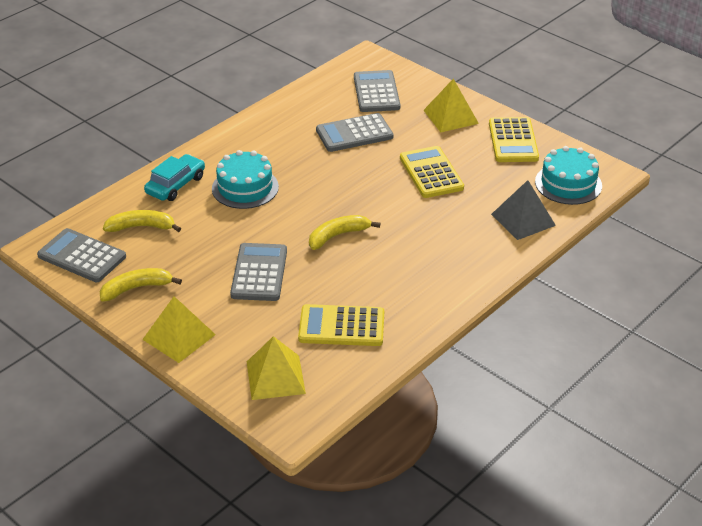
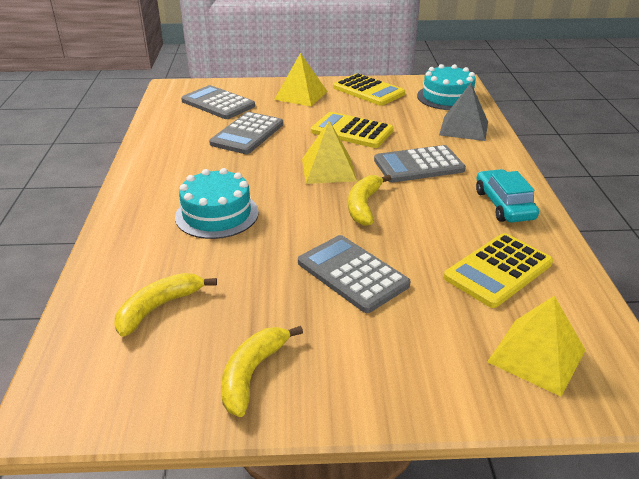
camera: 45 degrees left, 5 degrees down
grey calculator [37,228,126,282] -> grey calculator moved to [374,145,466,182]
yellow pyramid [142,296,216,363] -> yellow pyramid moved to [302,121,357,184]
turquoise car [144,154,205,201] -> turquoise car moved to [476,169,539,223]

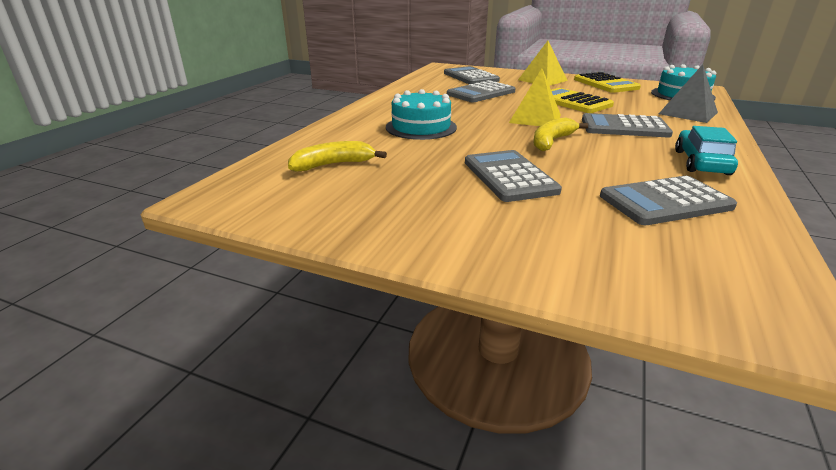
camera: 25 degrees right, 5 degrees down
yellow banana [221,326,303,417] -> none
yellow calculator [444,233,553,308] -> grey calculator [600,176,737,225]
yellow pyramid [487,296,585,397] -> none

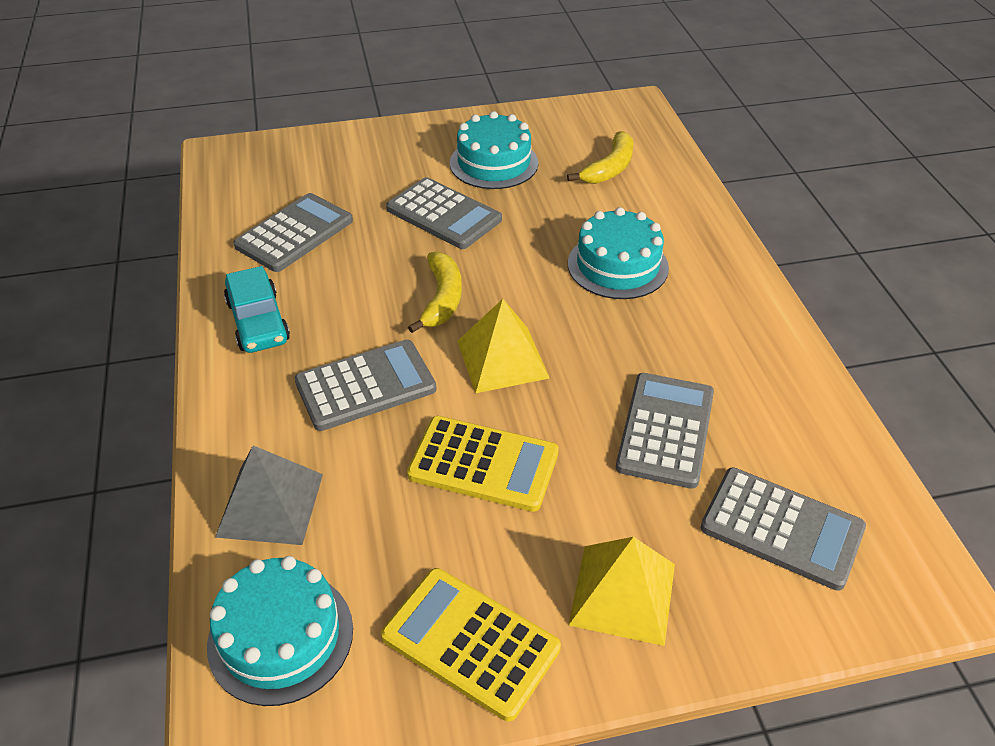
camera: 145 degrees right, 15 degrees up
none -> turquoise cake [450,111,538,189]

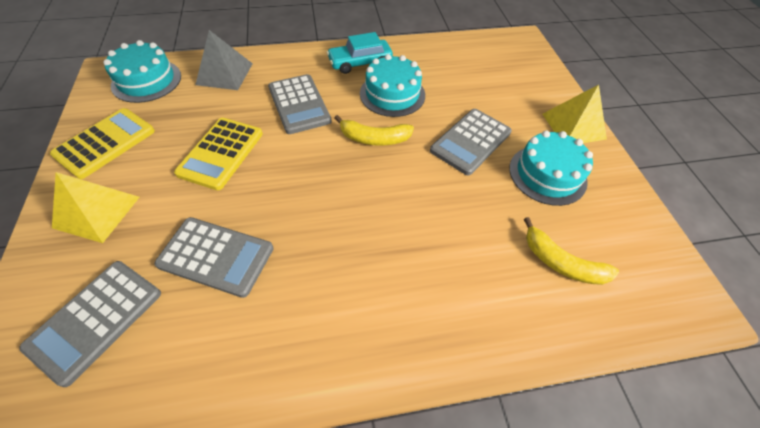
camera: 90 degrees right, 10 degrees up
grey calculator [234,193,353,272] -> none
yellow pyramid [457,299,549,393] -> yellow pyramid moved to [543,85,607,143]
turquoise cake [568,207,669,299] -> turquoise cake moved to [360,54,425,117]

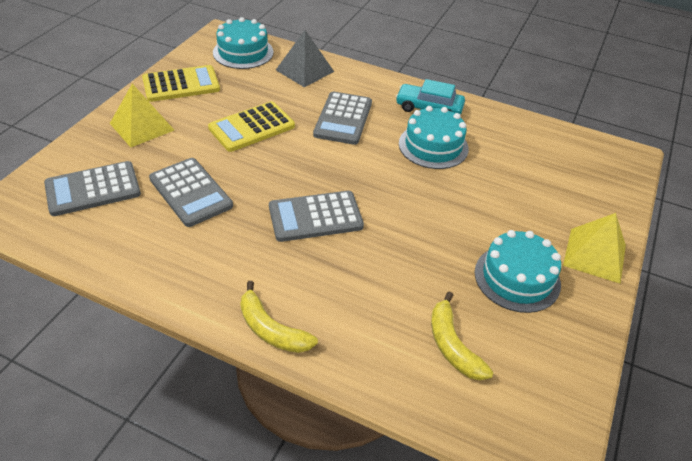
camera: 35 degrees right, 10 degrees down
yellow banana [334,115,414,146] -> yellow banana moved to [240,281,318,353]
grey calculator [430,109,512,176] -> grey calculator moved to [269,191,364,242]

